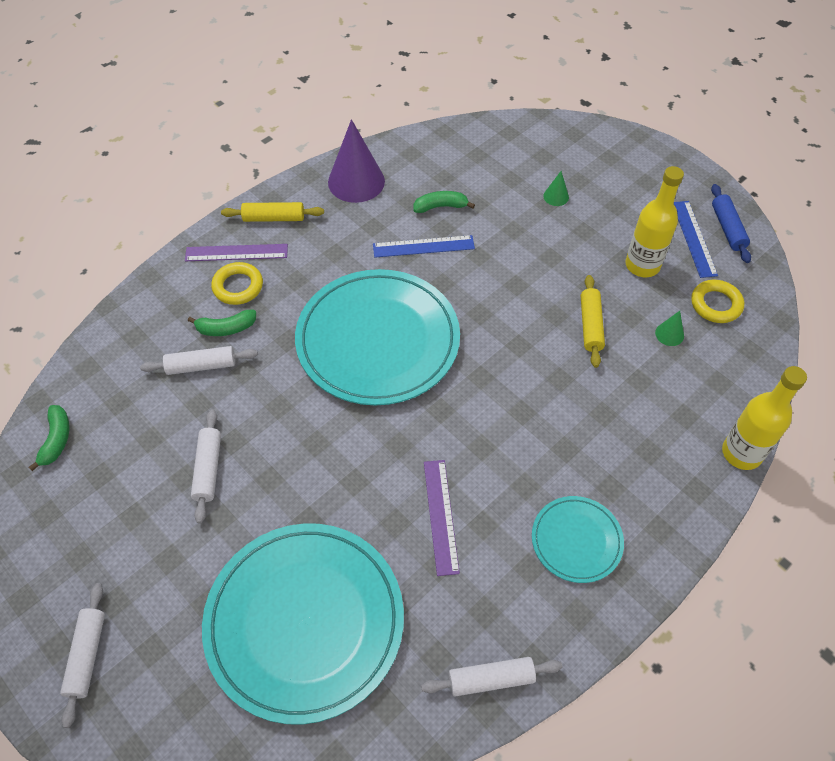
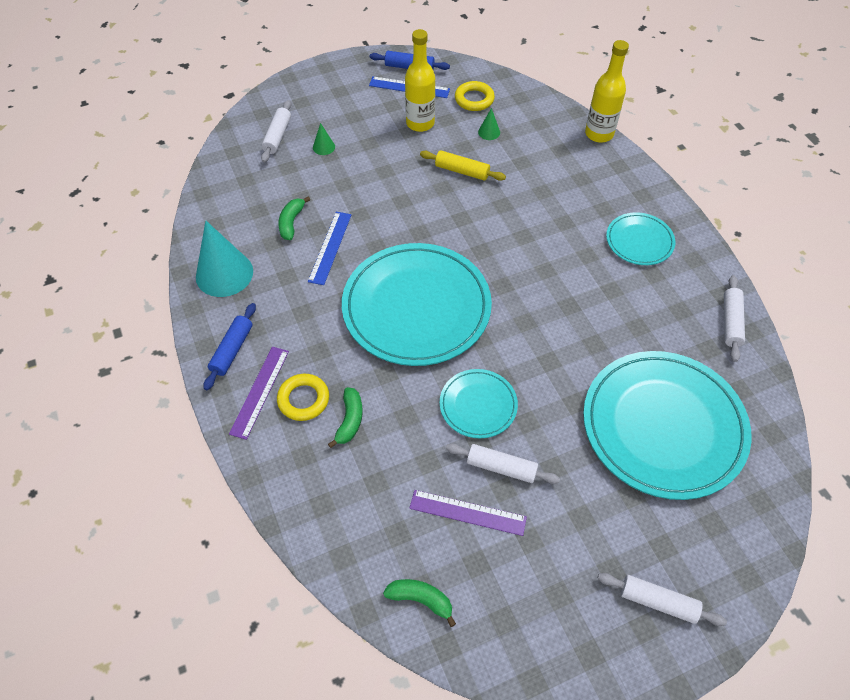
camera: 70 degrees left, 0 degrees up
white rolling pin [140,346,258,375] -> white rolling pin moved to [261,100,291,163]
yellow rolling pin [221,202,324,222] -> blue rolling pin [203,303,256,390]
purple cone [328,119,385,203] -> turquoise cone [196,221,253,297]
purple ruler [424,460,460,576] -> purple ruler moved to [409,490,527,536]
none -> turquoise plate [440,369,518,438]

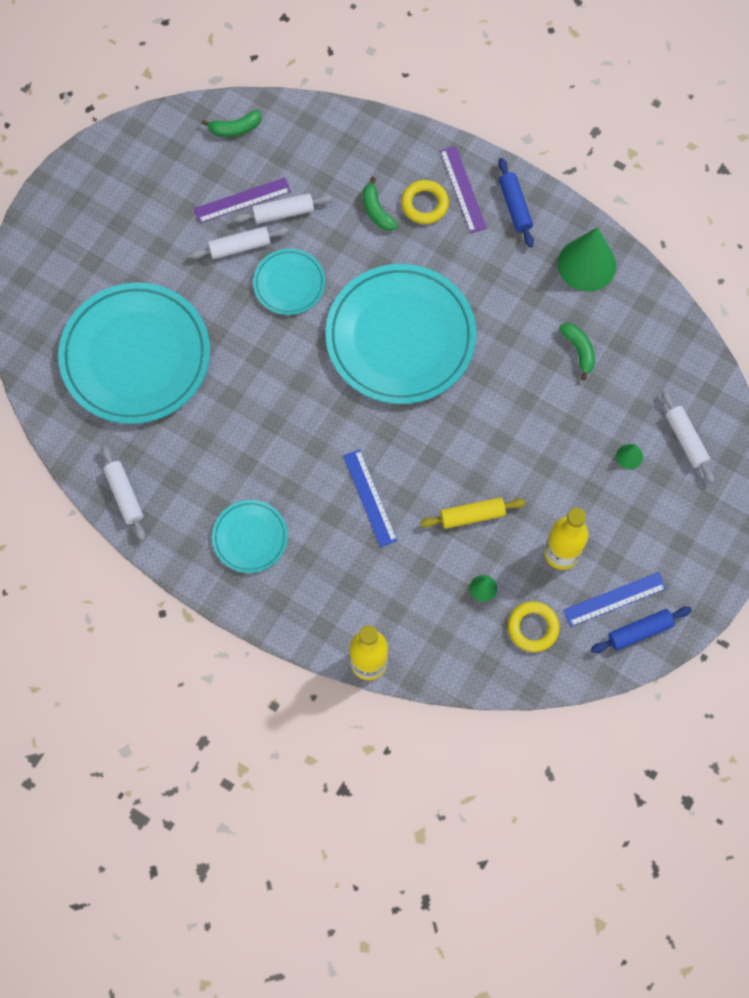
camera: 145 degrees right, 15 degrees up
turquoise cone [196,221,253,297] -> green cone [558,227,616,292]
blue ruler [308,212,351,285] -> blue ruler moved to [343,449,398,547]
white rolling pin [598,573,727,626] -> white rolling pin moved to [233,193,333,224]

